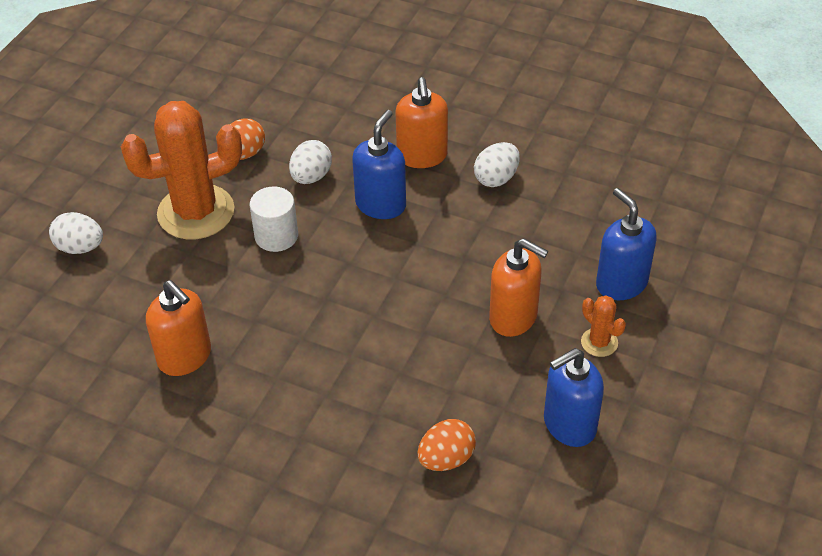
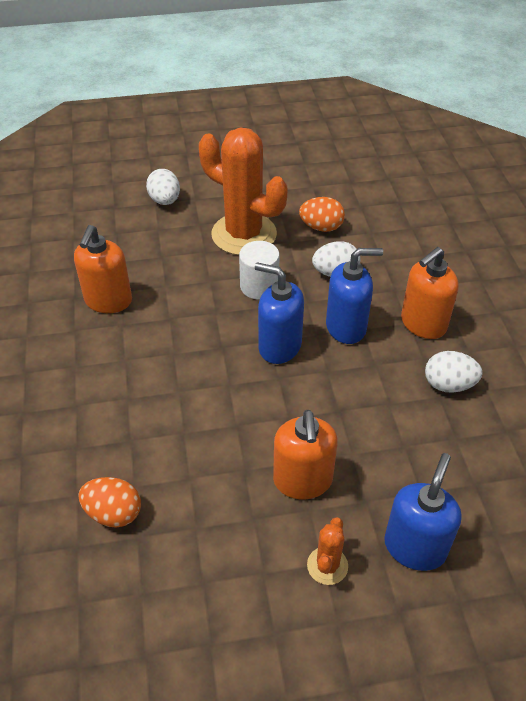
camera: 55 degrees right, 0 degrees up
blue soap dispenser [544,348,604,447] -> blue soap dispenser moved to [255,262,304,364]

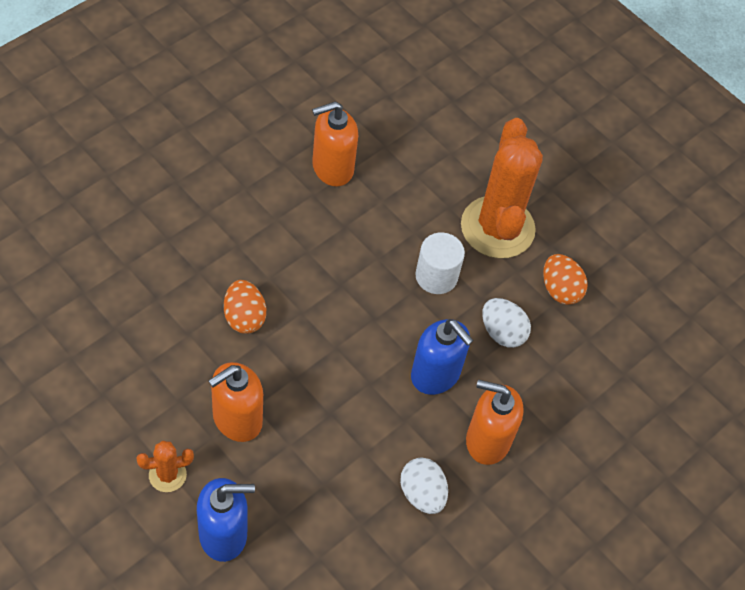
camera: 50 degrees right, 10 degrees up
orange egg [78,477,141,528] -> orange egg moved to [224,280,266,334]
white egg [146,169,180,205] -> none
blue soap dispenser [255,262,304,364] -> none

